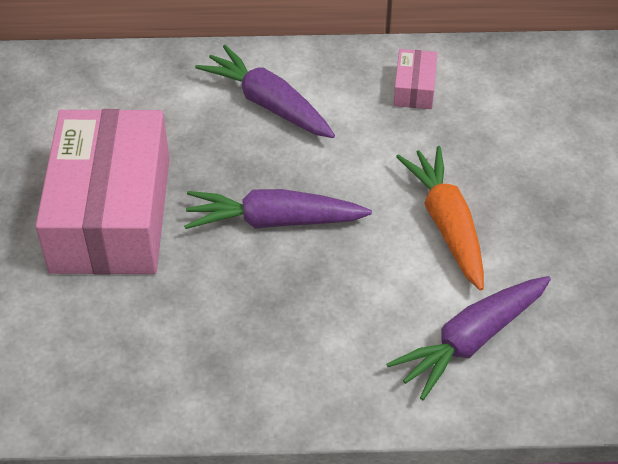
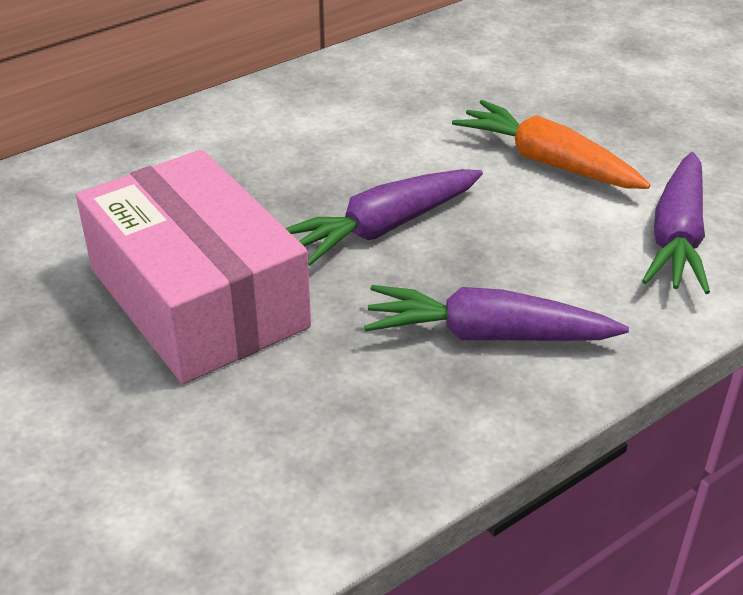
camera: 35 degrees left, 10 degrees down
purple carrot [195,45,335,138] -> purple carrot moved to [364,285,629,341]
pink box [393,49,437,109] -> none

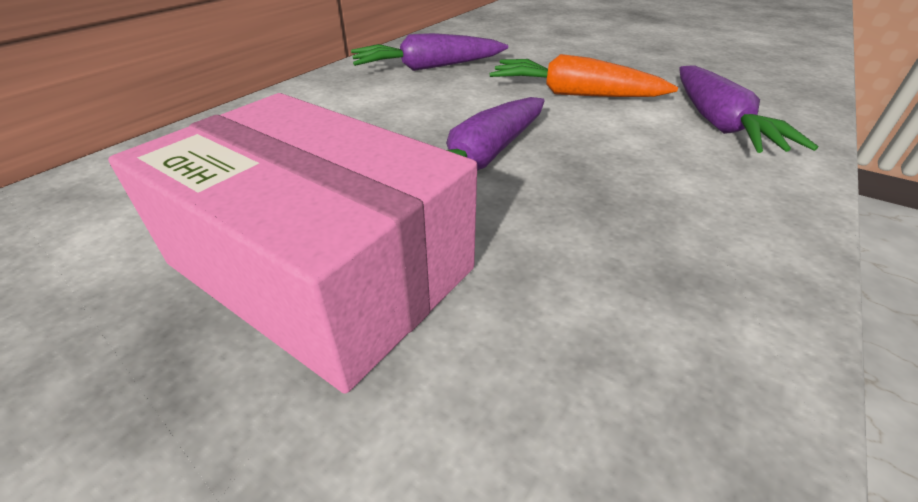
camera: 20 degrees left, 0 degrees up
purple carrot [364,285,629,341] -> purple carrot moved to [351,33,508,71]

